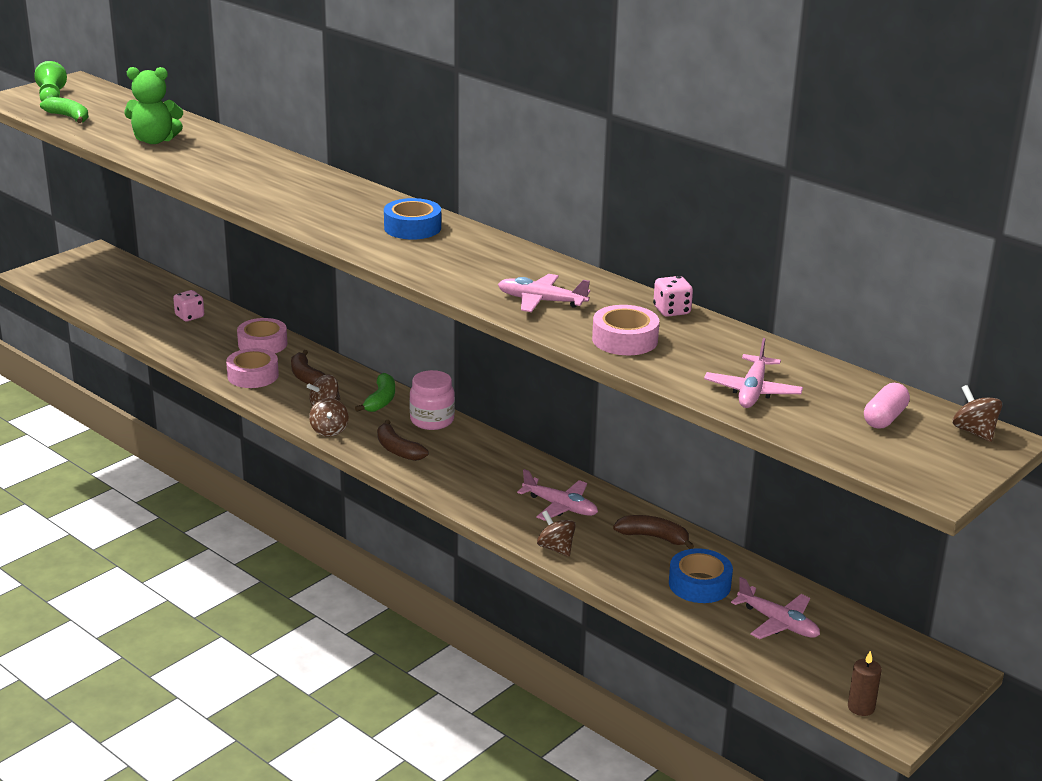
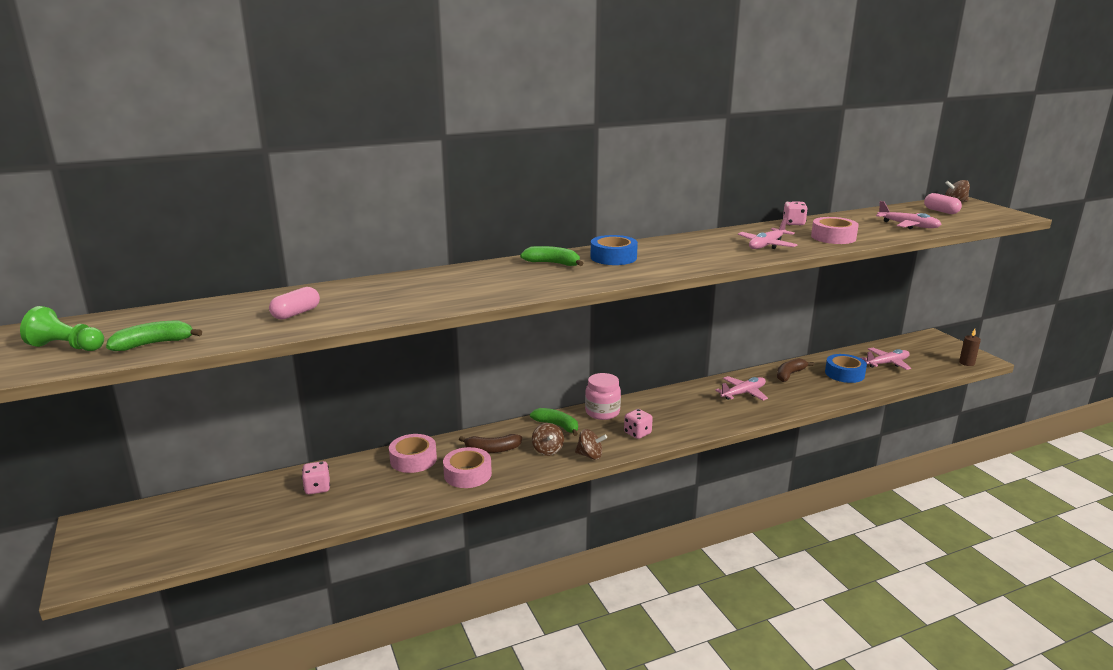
camera: 65 degrees left, 5 degrees down
green teddy bear [124,67,183,144] -> pink capsule [269,287,320,320]
brown banana [377,420,429,461] -> pink dice [624,409,653,439]
brown spinning top [537,510,576,557] -> none
none -> green banana [520,246,584,266]

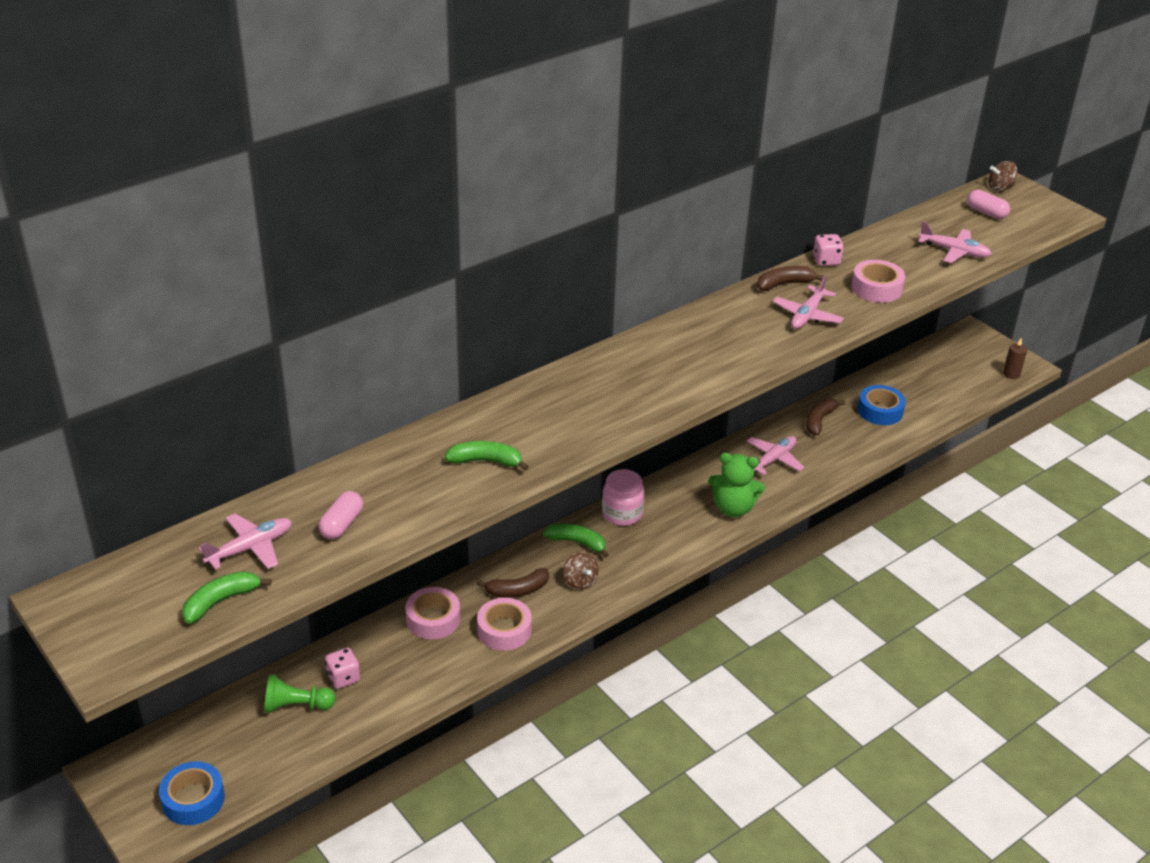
camera: 15 degrees left, 15 degrees up
green pawn [20,306,104,351] -> green pawn moved to [264,674,336,713]
green banana [520,246,584,266] -> green banana moved to [445,441,529,471]
brown spinning top [575,429,607,460] -> none
blue tape [591,235,638,265] -> blue tape moved to [159,761,225,825]
pink dice [624,409,653,439] -> none
pink plane [861,348,911,370] -> pink plane moved to [199,514,292,570]
none -> green teddy bear [709,453,765,517]
none -> brown banana [757,266,824,291]

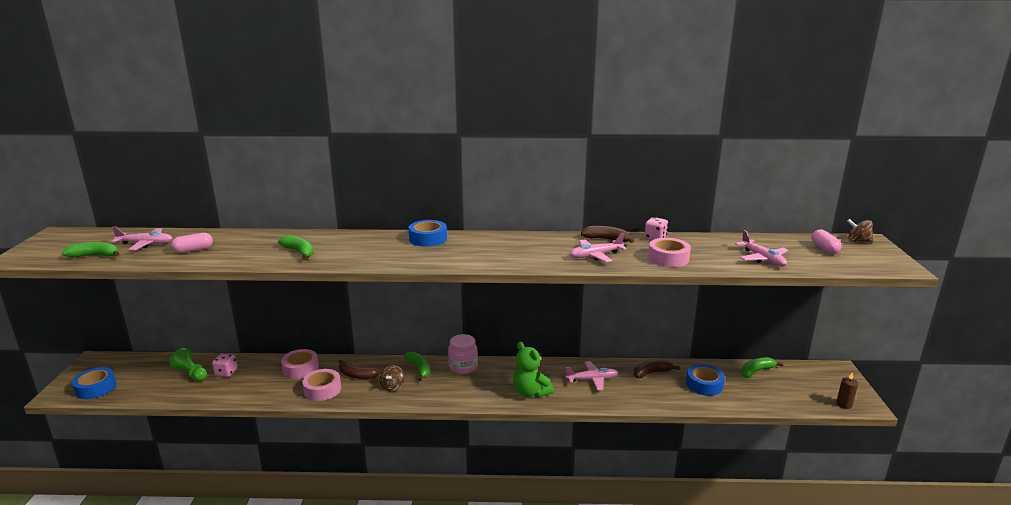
camera: 40 degrees right, 15 degrees down
none -> blue tape [408,220,447,247]
none -> green banana [741,357,783,378]

